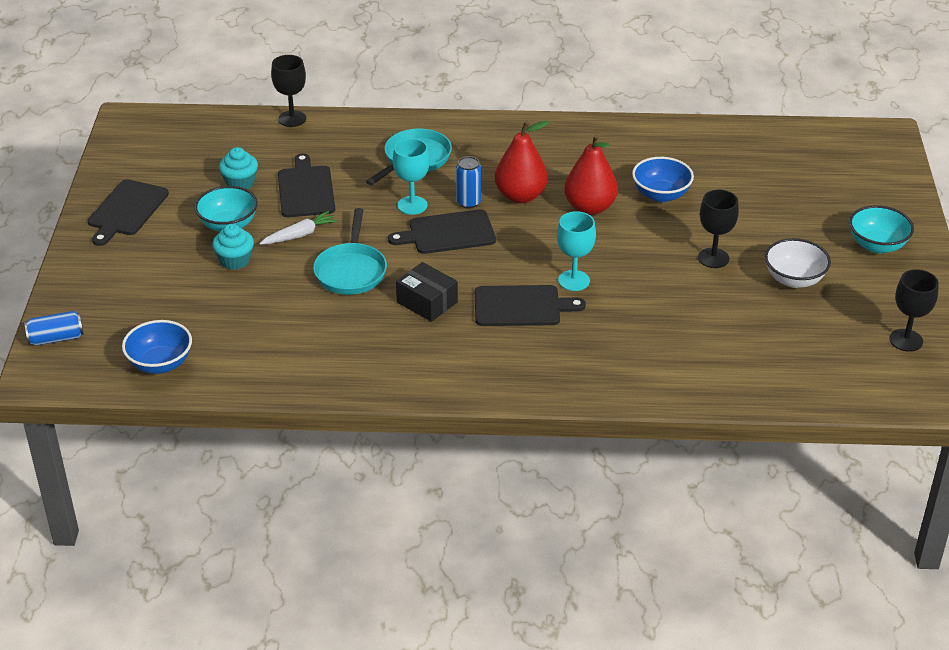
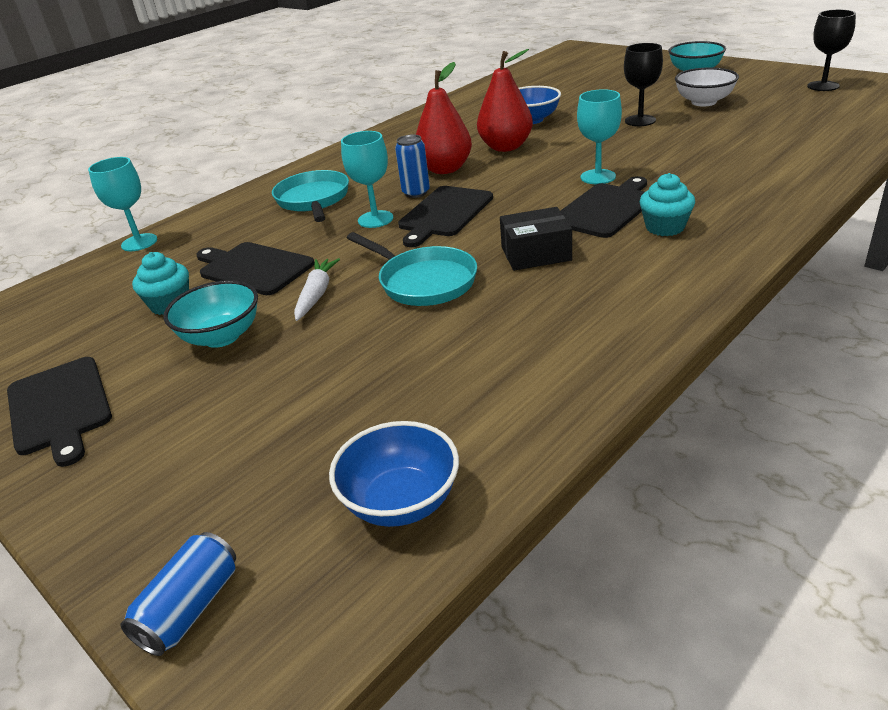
camera: 45 degrees left, 5 degrees down
turquoise cupcake [212,224,254,270] -> turquoise cupcake moved to [640,173,695,236]
black goblet [271,55,306,127] -> turquoise goblet [88,157,157,251]

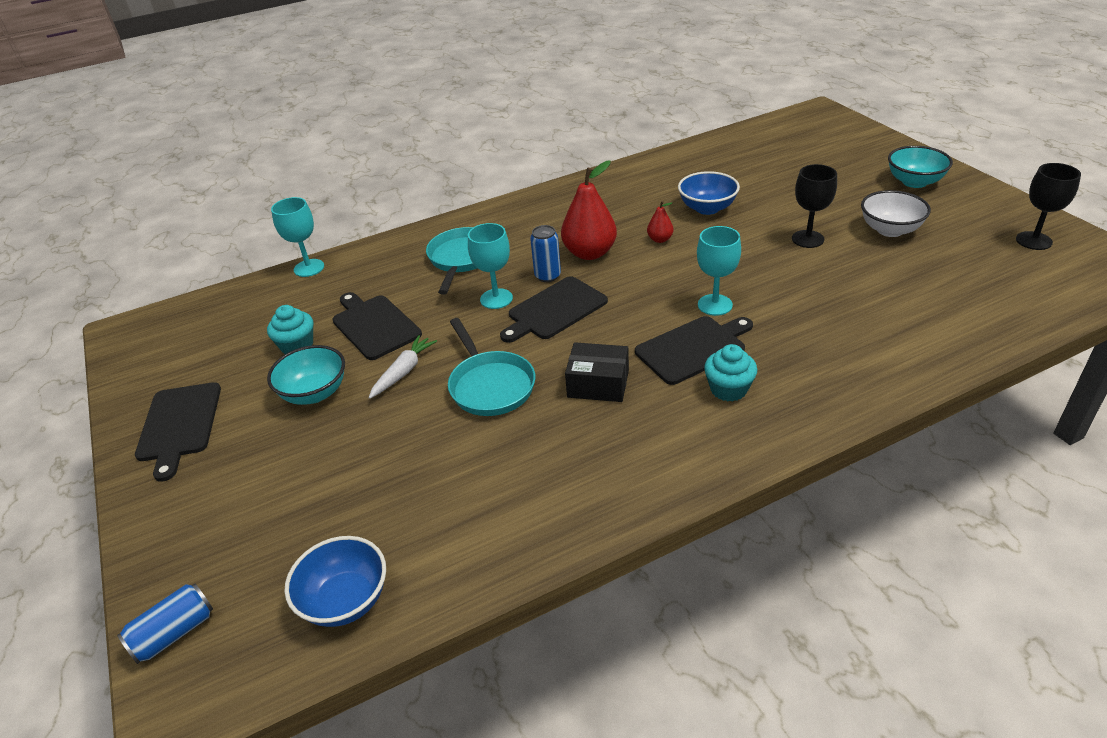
camera: 20 degrees right, 5 degrees up
red pear [477,49,533,152] -> red pear [647,201,674,243], size x0.48

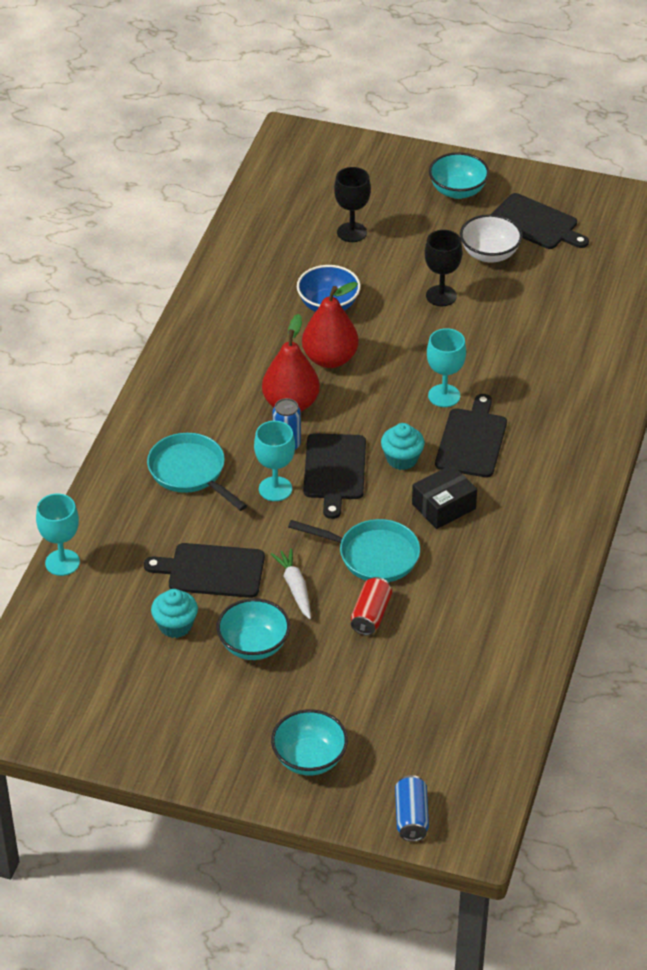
camera: 50 degrees left, 5 degrees up
black cutting board [135,382,221,482] -> black cutting board moved to [491,193,589,249]
blue bowl [284,536,386,627] -> none
red pear [647,201,674,243] -> red pear [302,282,359,368], size x2.07
turquoise cupcake [704,344,757,402] -> turquoise cupcake moved to [381,423,425,470]
black goblet [1016,163,1081,250] -> black goblet moved to [334,167,371,242]
none -> turquoise bowl [271,709,348,775]
none -> red can [351,577,392,635]

